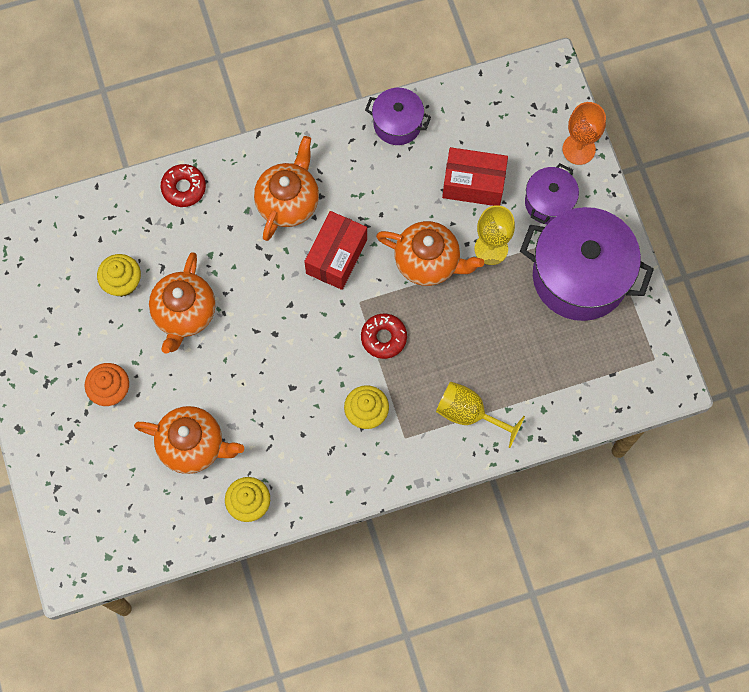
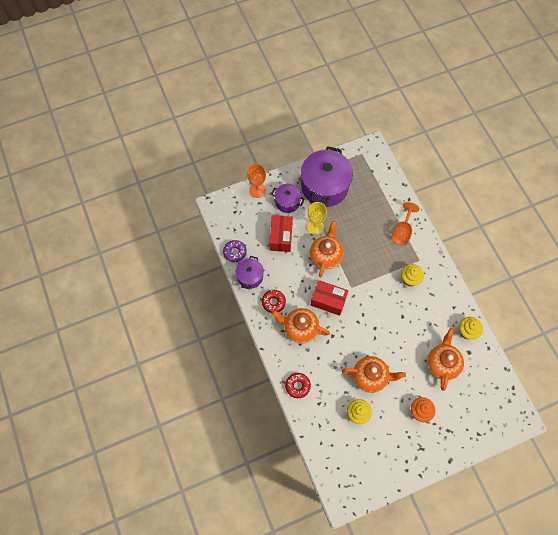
camera: 95 degrees left, 5 degrees down
red donut [361,314,407,359] -> red donut moved to [262,290,286,313]
yellow goblet [436,381,525,448] -> orange goblet [391,202,420,245]
none -> purple donut [223,240,247,262]

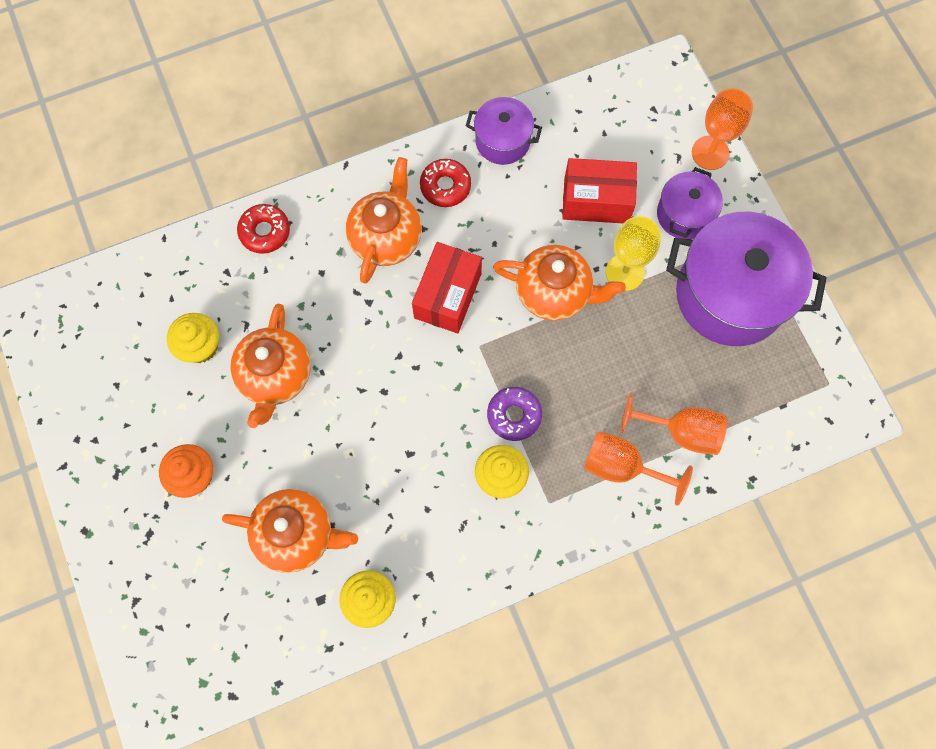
camera: 90 degrees right, 5 degrees up
purple donut [223,240,247,262] -> purple donut moved to [487,387,542,441]
none -> orange goblet [620,392,727,455]

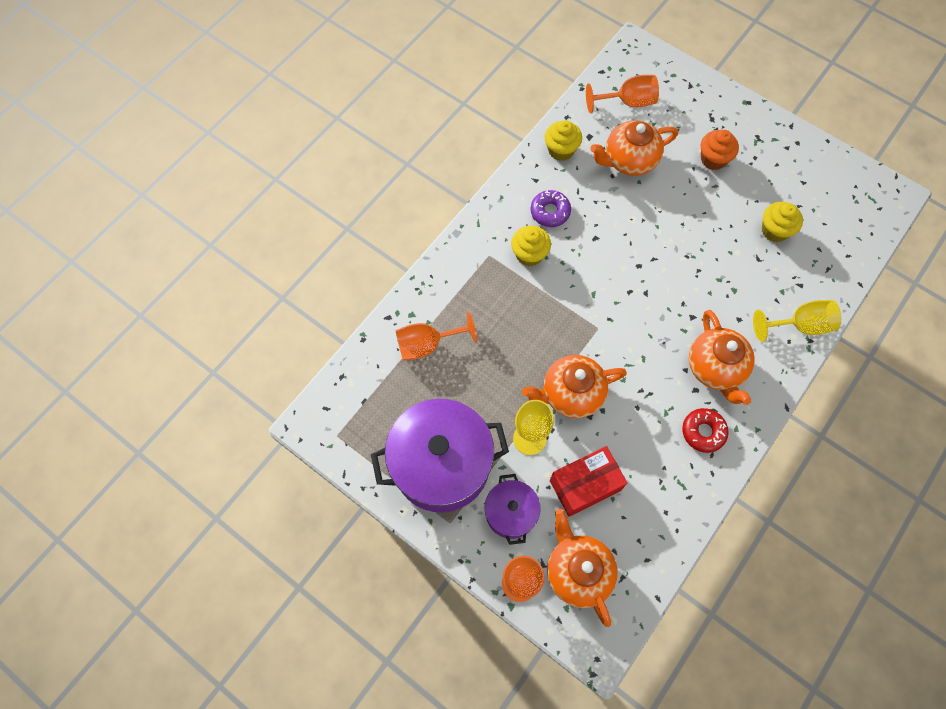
camera: 150 degrees right, 5 degrees down
orange teapot [230,304,311,428] -> orange teapot moved to [547,509,618,627]
red donut [237,204,290,254] -> yellow goblet [753,300,841,342]
red box [412,242,482,333] -> none
purple pot [466,97,542,165] -> none
purple donut [487,387,542,441] -> purple donut moved to [531,190,571,227]
orange goblet [584,432,693,506] -> orange goblet moved to [586,75,659,113]

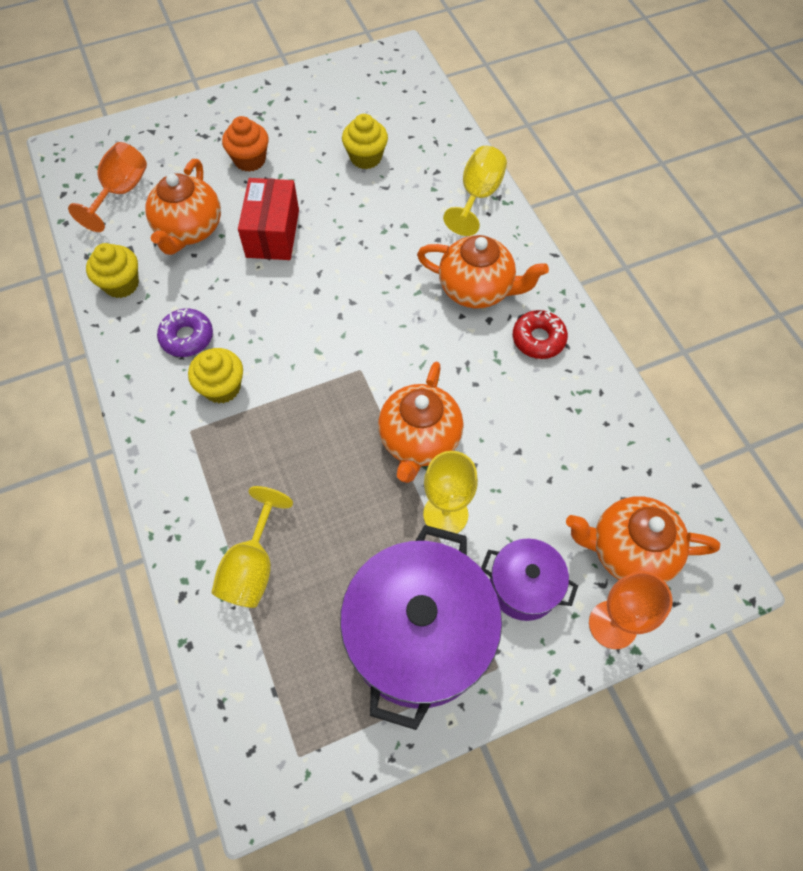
camera: 60 degrees left, 5 degrees down
orange goblet [395,311,477,361] -> yellow goblet [211,486,293,608]
red box [550,446,627,517] -> red box moved to [238,178,299,260]

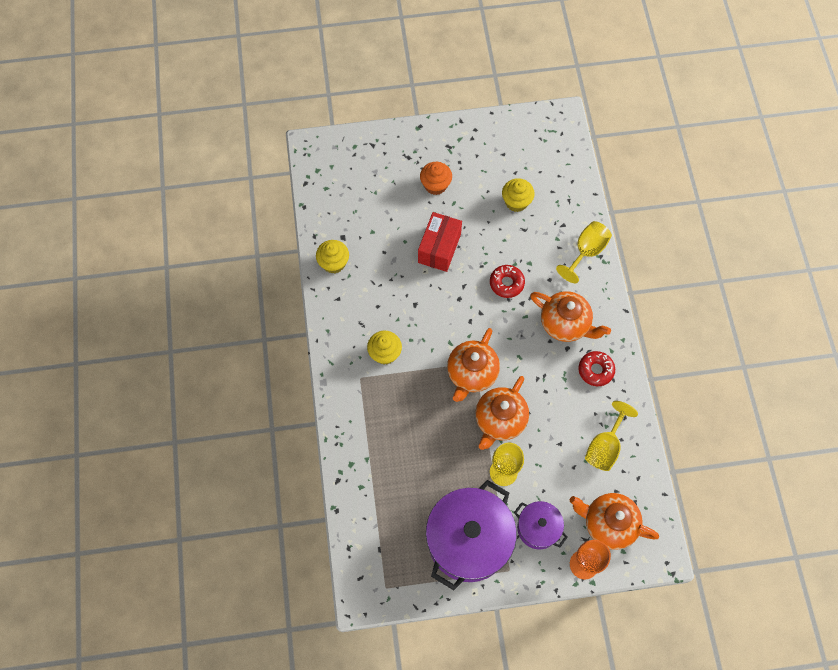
camera: 15 degrees right, 5 degrees up
orange goblet [68,142,147,232] -> none
orange teapot [146,159,221,255] -> orange teapot moved to [447,328,500,402]
purple donut [157,309,213,357] -> none
yellow goblet [211,486,293,608] -> yellow goblet moved to [585,401,638,471]
none -> red donut [490,265,525,298]

